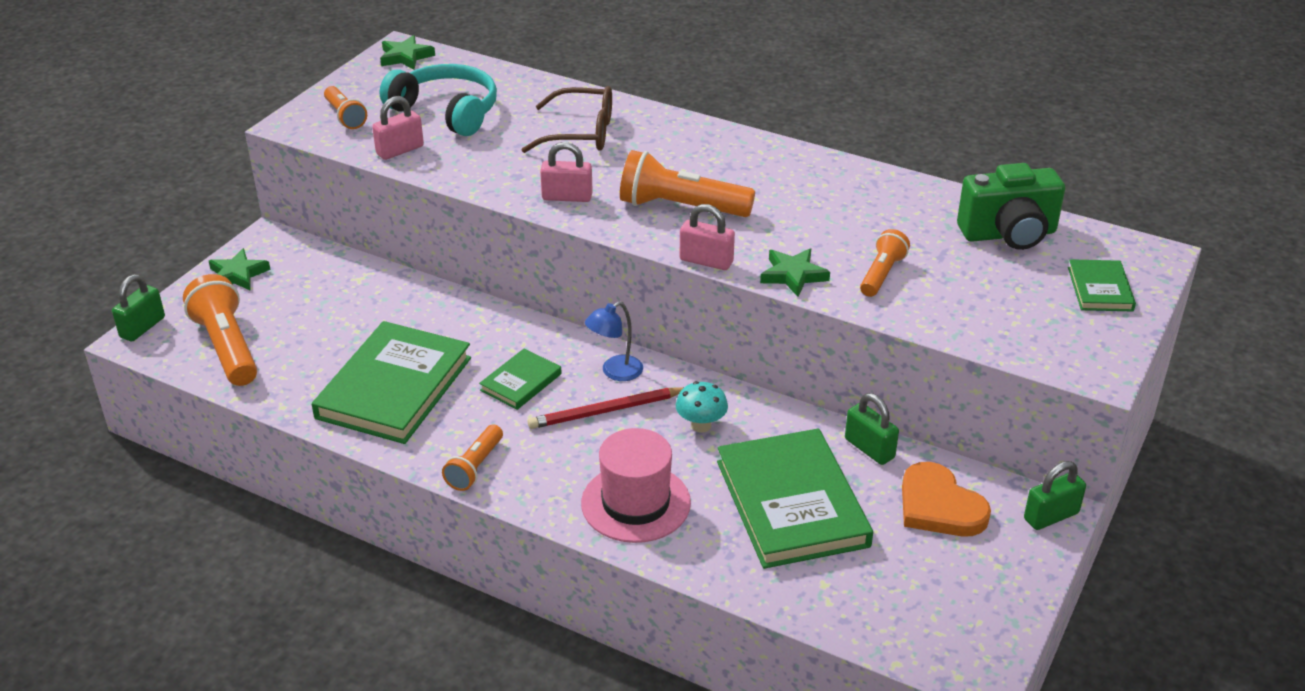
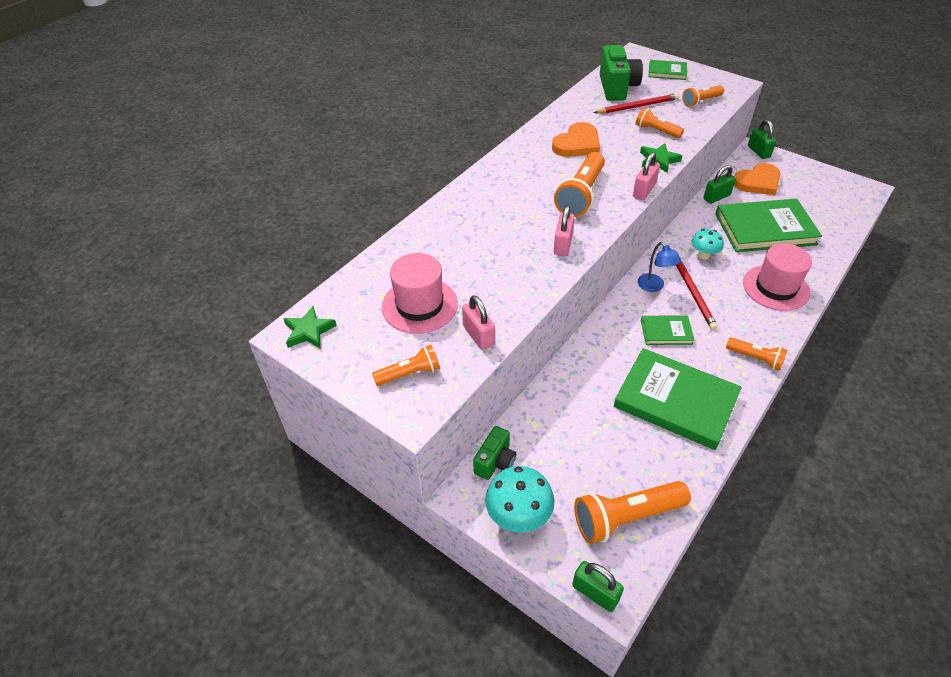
camera: 80 degrees left, 10 degrees up
green star [209,248,271,291] -> turquoise mushroom [485,466,554,533]
turquoise headphones [380,64,497,136] -> pink hat [381,253,458,334]
green book [479,348,562,410] -> green book turned 45 degrees counterclockwise [641,315,695,345]
brown glasses [522,86,612,153] -> none
none -> green camera [473,426,516,480]
none -> orange heart [552,122,600,157]
none -> red pencil [594,93,679,114]
none -> orange flashlight [682,85,724,107]

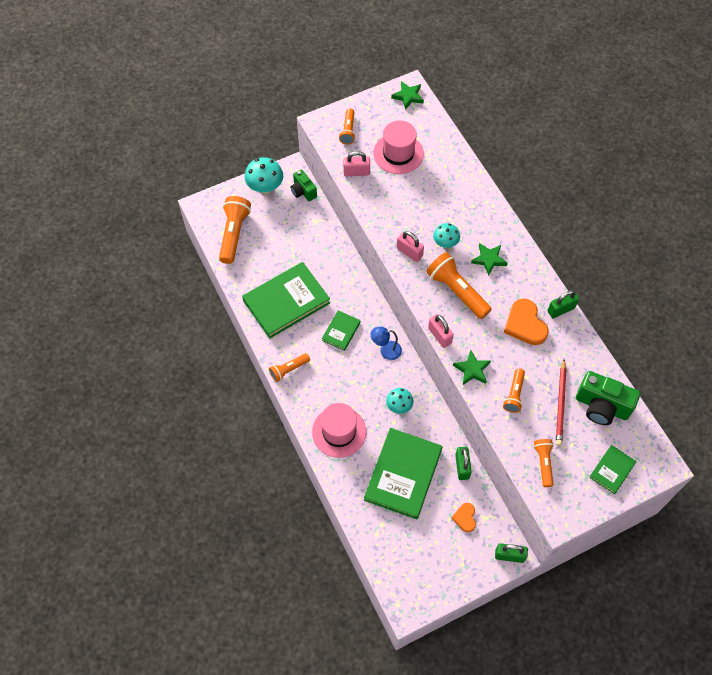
camera: 115 degrees right, 15 degrees up
green padlock [572,561,624,612] -> green padlock moved to [547,290,579,318]
orange flashlight [636,107,684,138] -> orange flashlight turned 135 degrees clockwise [503,368,525,413]
red pencil [676,261,718,330] -> none
orange heart [734,163,781,195] -> orange heart [451,503,476,532], size x0.57
none -> turquoise mushroom [433,223,460,248]
none -> green star [471,243,508,276]

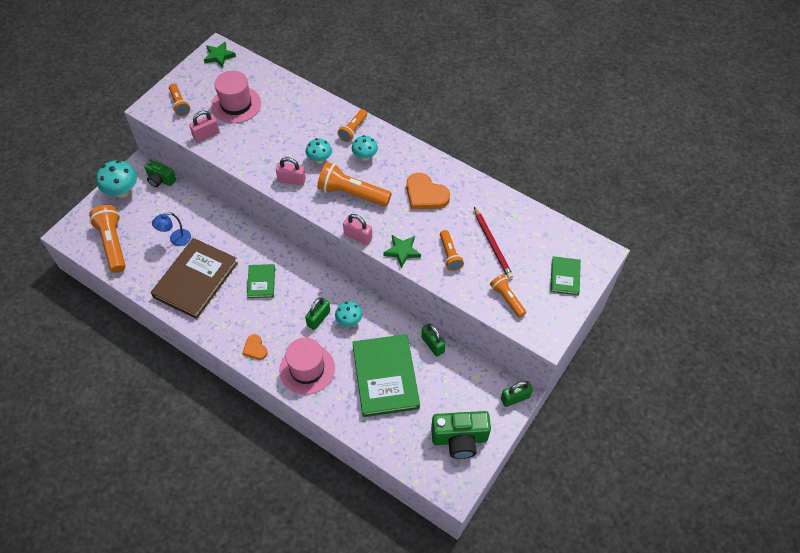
camera: 30 degrees left, 5 degrees down
green book [242,262,330,339] -> brown book [151,238,238,319]
orange flashlight [269,353,310,382] -> orange flashlight moved to [337,109,367,142]
blue lamp [371,327,402,360] -> blue lamp moved to [152,213,191,246]
orange heart [451,503,476,532] -> orange heart moved to [242,334,268,360]
green star [471,243,508,276] -> turquoise mushroom [352,135,378,161]
green padlock [547,290,579,318] -> green padlock moved to [305,297,330,330]
green camera [576,371,640,425] -> green camera moved to [431,411,491,459]

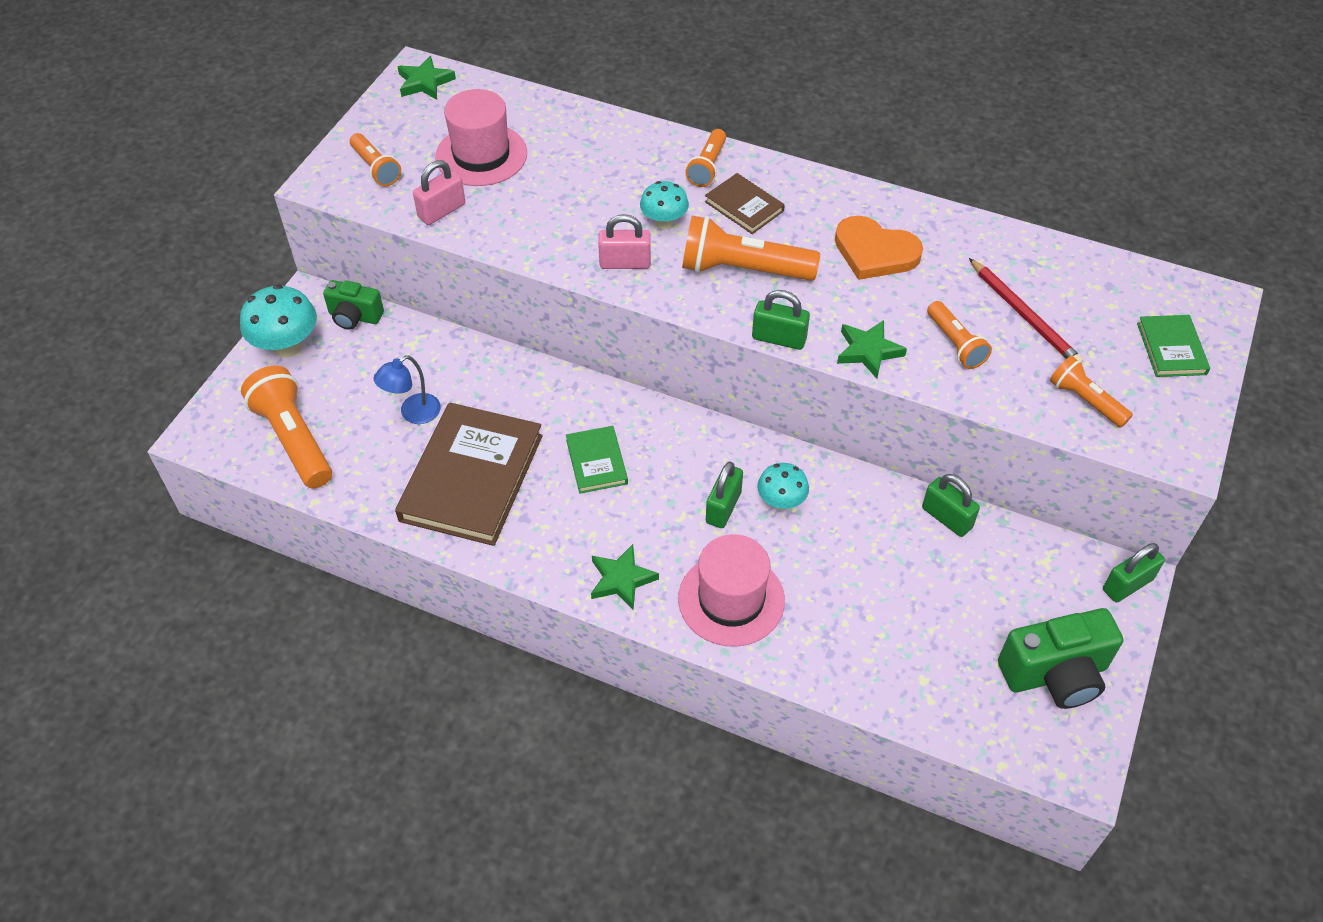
camera: 10 degrees left, 5 degrees down
orange heart [242,334,268,360] -> green star [591,544,659,610]
pink padlock [343,214,372,245] -> green padlock [752,290,810,350]
turquoise mushroom [352,135,378,161] -> brown book [705,173,785,234]
green book [352,334,420,417] -> none

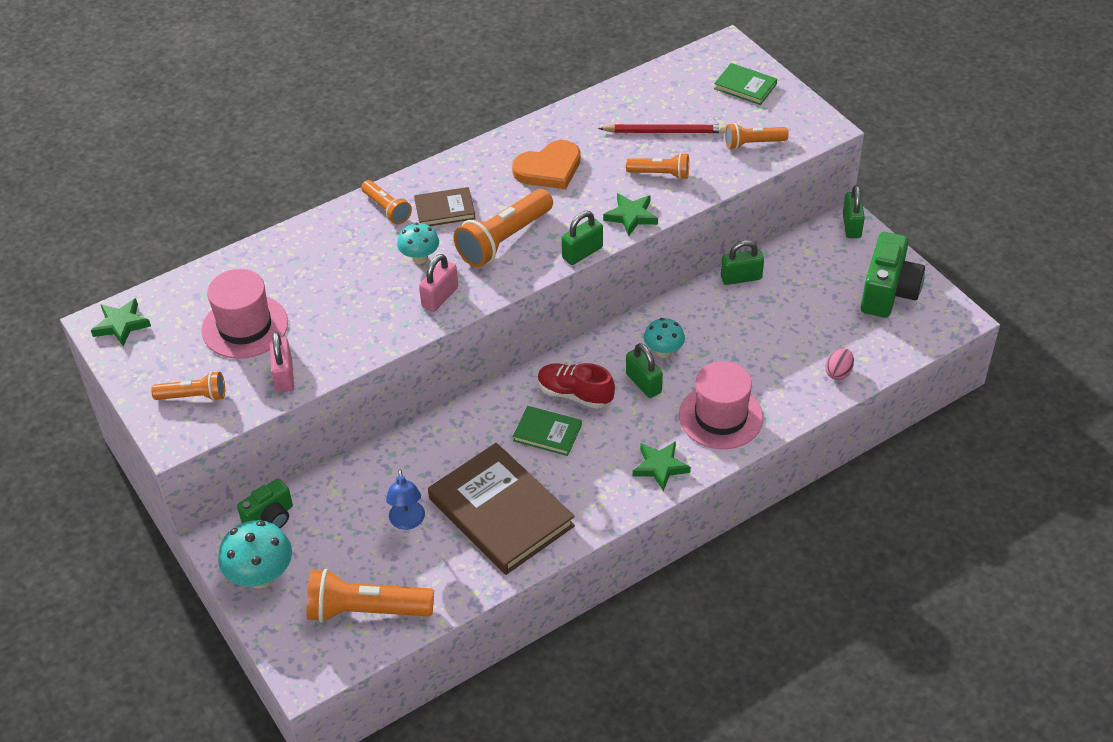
camera: 55 degrees left, 5 degrees down
none -> red shoe [538,363,615,409]
none -> pink egg [825,348,854,380]

